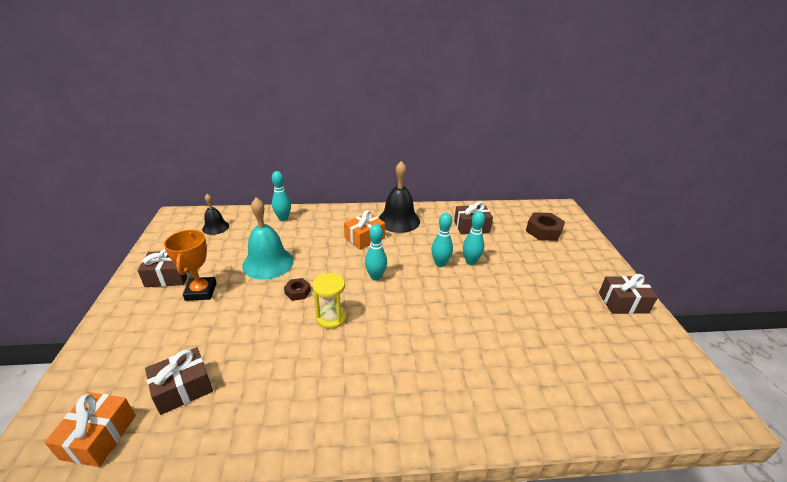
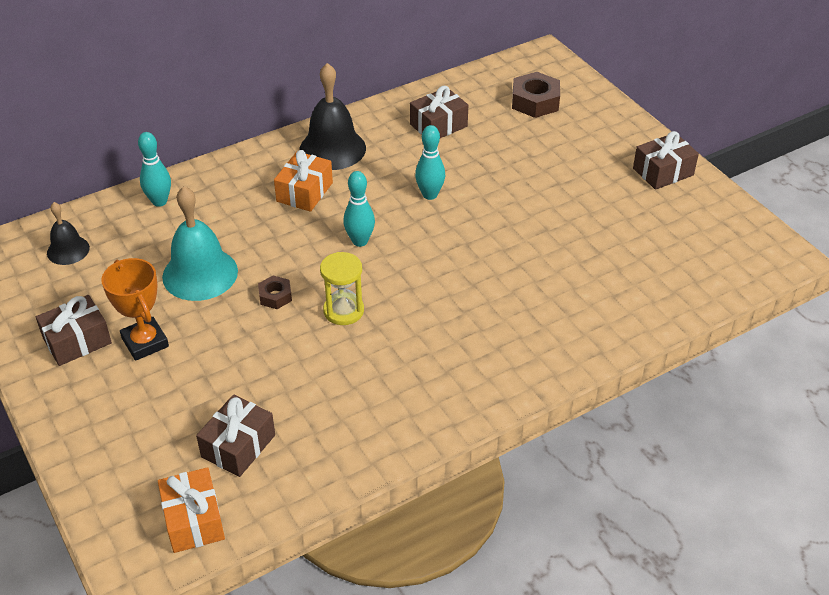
camera: 25 degrees left, 10 degrees up
turquoise bowling pin [463,211,485,265] -> none

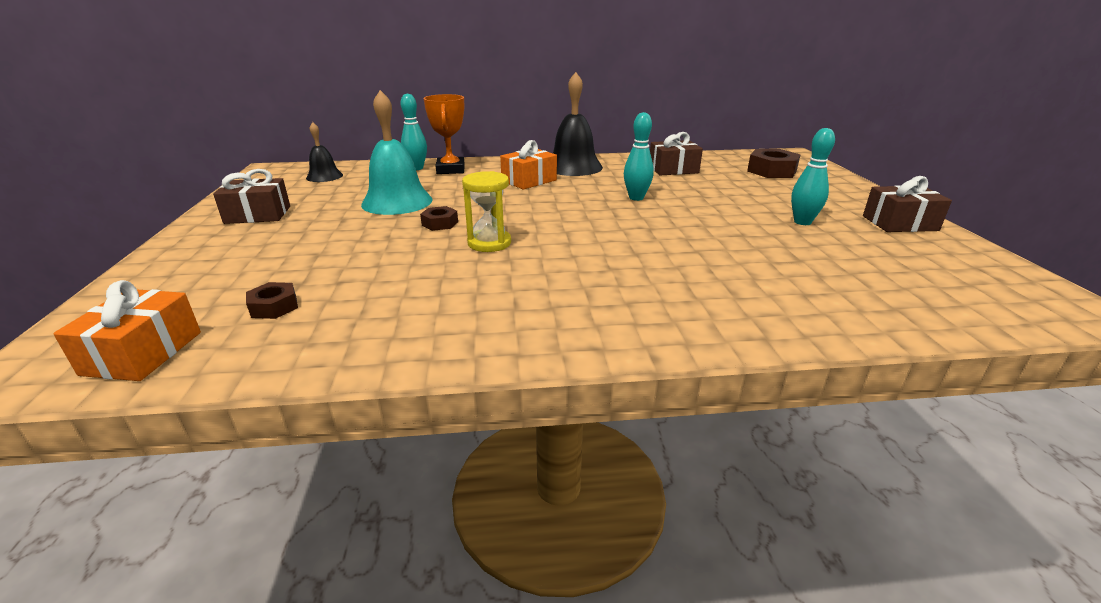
camera: 25 degrees right, 15 degrees down
orange trophy [101,258,169,361] -> orange trophy moved to [424,94,465,174]
brown gift [196,394,275,477] -> brown nut [246,282,298,319]
turquoise bowling pin [343,171,375,247] -> turquoise bowling pin moved to [791,128,835,225]

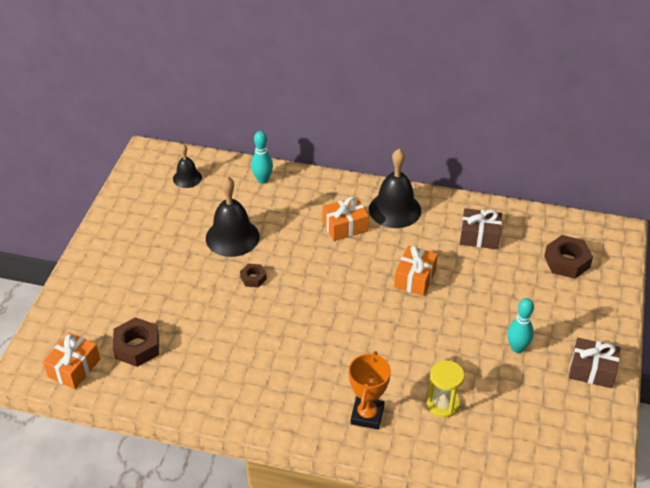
camera: 20 degrees right, 15 degrees up
brown gift [213,169,290,224] -> none
brown nut [246,282,298,319] -> brown nut [113,317,159,367], size x1.77
turquoise bell [361,90,433,215] -> black bell [206,176,260,257]
orange trophy [424,94,465,174] -> orange trophy moved to [348,351,391,429]
yellow hourglass [462,171,511,252] -> yellow hourglass moved to [427,361,464,418]
turquoise bowling pin [624,112,654,201] -> orange gift [394,246,438,296]

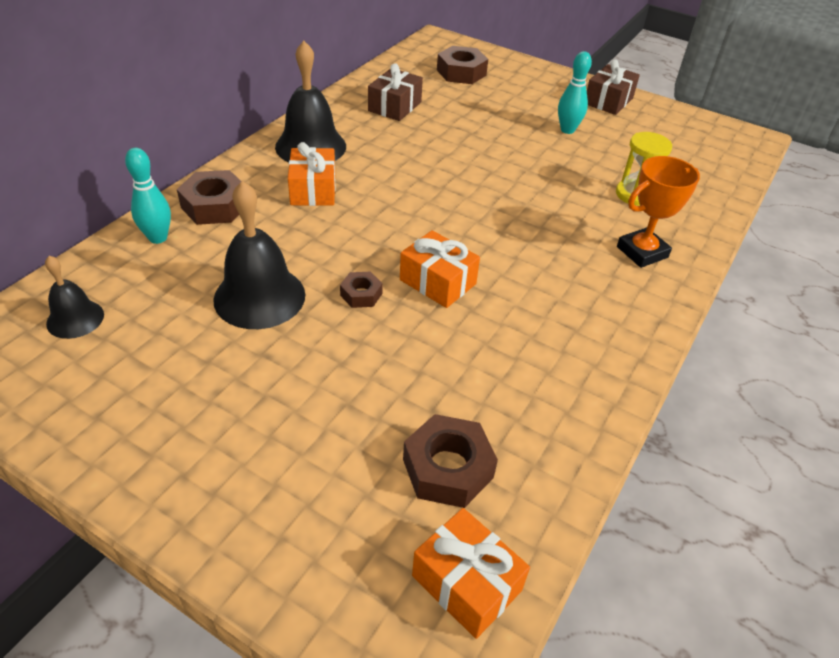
camera: 75 degrees left, 0 degrees up
orange trophy [348,351,391,429] -> orange trophy turned 60 degrees counterclockwise [617,156,700,268]
orange gift [394,246,438,296] -> orange gift moved to [400,230,480,308]
none -> brown nut [177,170,241,225]

